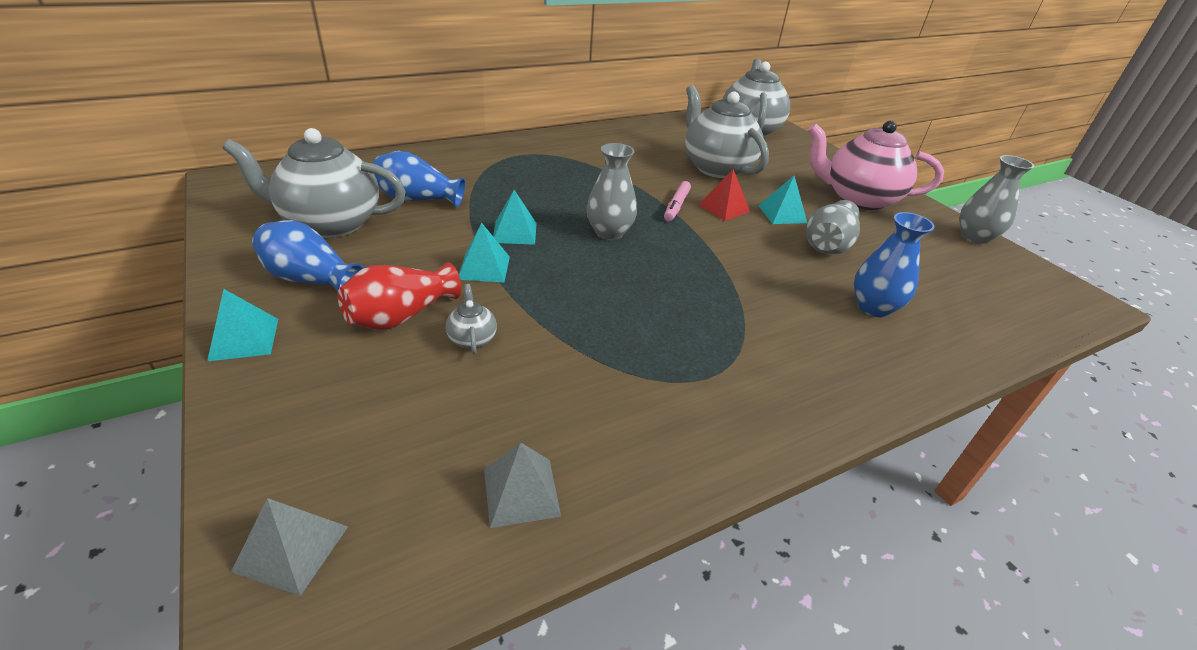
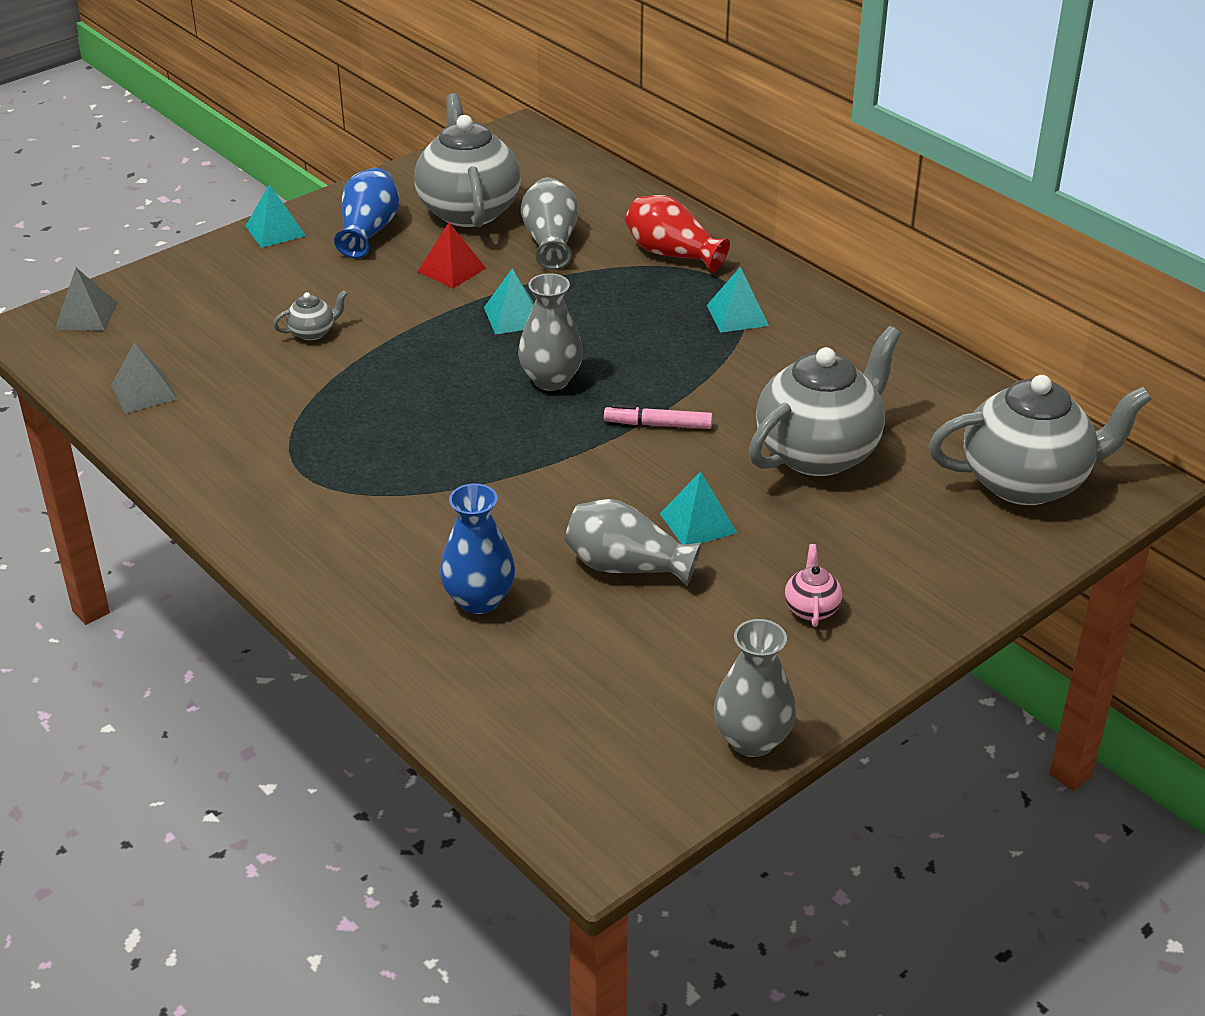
camera: 80 degrees right, 0 degrees up
red vase [337,262,461,330] -> red vase moved to [625,195,730,272]
blue vase [373,151,465,207] -> grey vase [521,178,578,270]
turquoise pyramid [459,223,510,282] -> turquoise pyramid moved to [707,267,769,333]
red pyramid [698,169,750,221] -> red pyramid moved to [418,223,486,288]
pink teapot [808,120,944,210] -> pink teapot [785,544,842,627], size x0.41

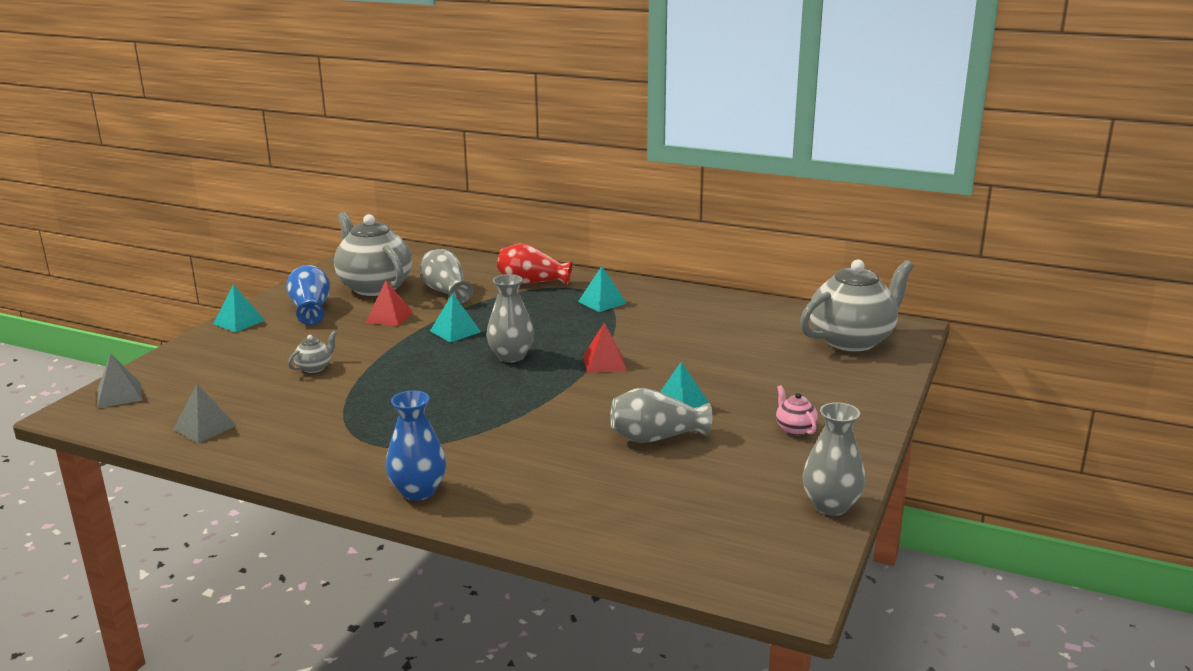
camera: 25 degrees left, 15 degrees down
blue vase [440,484,515,614] -> blue vase moved to [386,390,446,501]
pink marker [604,404,713,429] -> red pyramid [583,323,627,373]
grey teapot [749,326,901,476] -> none

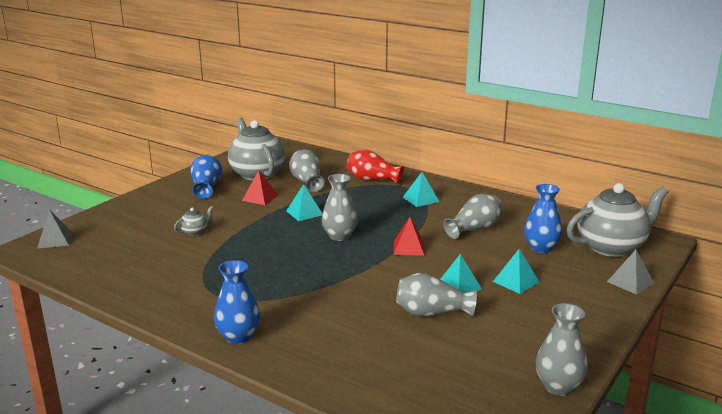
camera: 10 degrees right, 0 degrees up
grey pyramid [173,384,237,443] -> grey pyramid moved to [607,250,654,295]
turquoise pyramid [213,284,265,332] -> turquoise pyramid moved to [493,249,539,294]
pink teapot [776,385,818,435] -> none
none -> grey vase [443,194,503,239]
none -> blue vase [524,184,562,253]

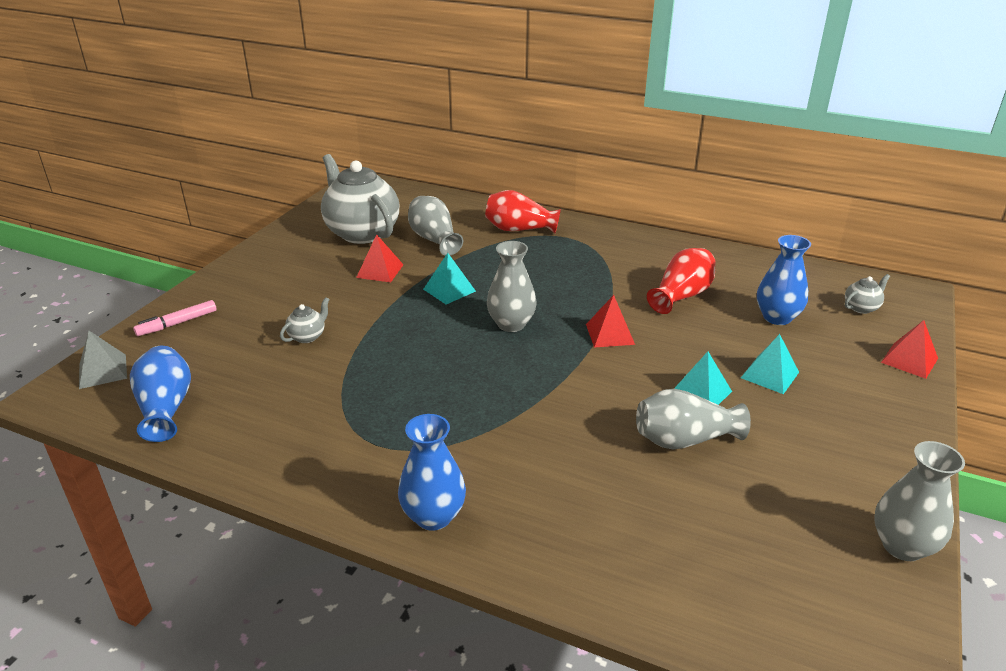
camera: 10 degrees left, 10 degrees up
blue vase [190,155,222,199] -> blue vase moved to [130,346,191,442]
turquoise pyramid [403,172,439,207] -> none
grey vase [443,194,503,239] -> red vase [647,248,716,314]
grey teapot [567,183,669,257] -> grey teapot [845,274,890,314], size x0.41
grey pyramid [607,250,654,295] -> red pyramid [881,320,938,379]
none -> pink marker [133,300,217,336]

